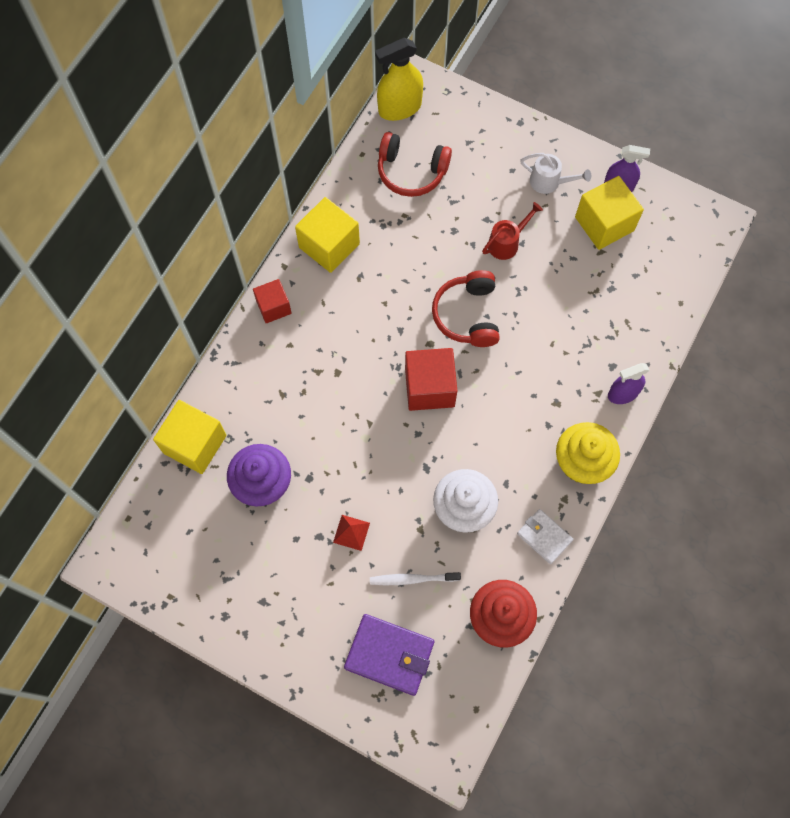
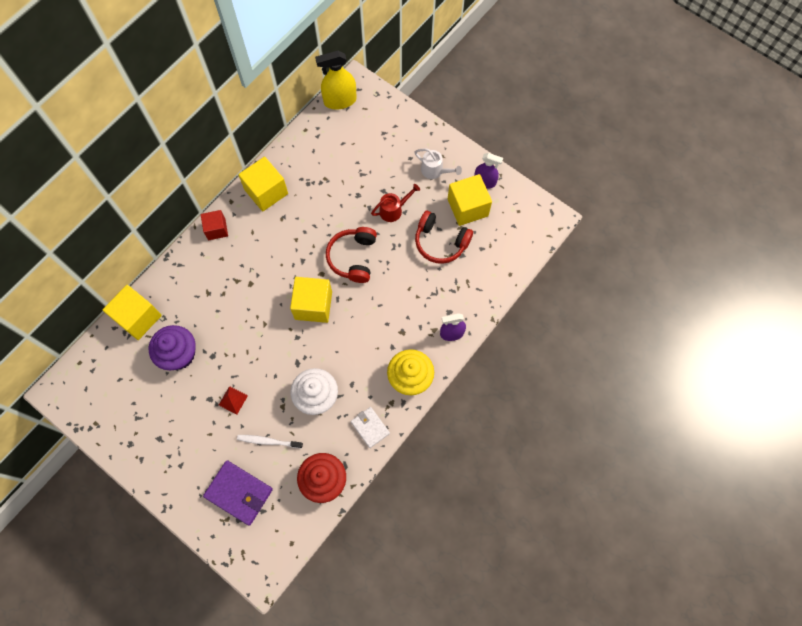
camera: 10 degrees right, 0 degrees up
red headphones [378,132,452,197] -> red headphones moved to [415,211,473,264]
red cube [405,348,457,411] -> yellow cube [290,277,332,323]

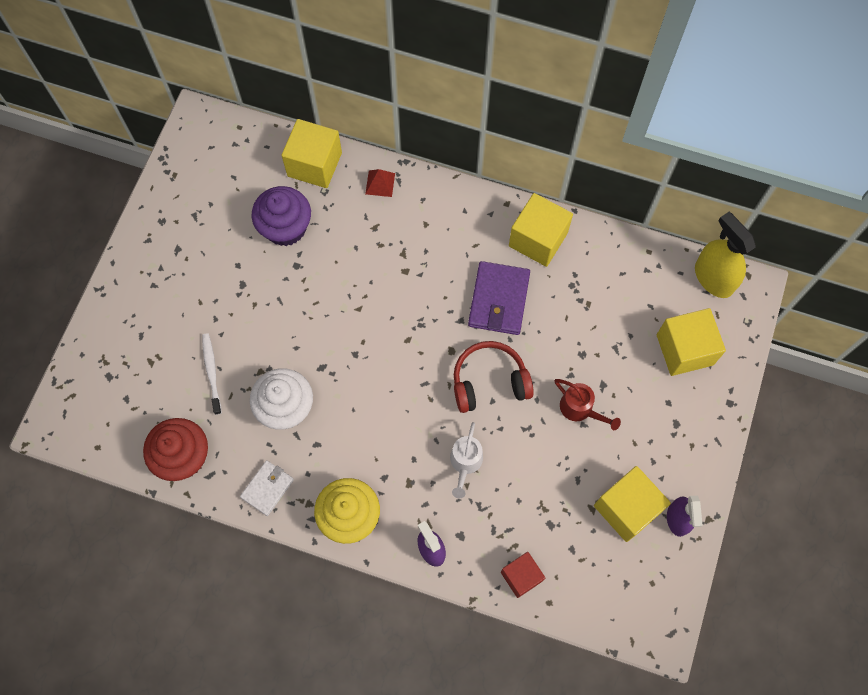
camera: 70 degrees right, 0 degrees up
red cube [201,210,228,240] -> red cube moved to [501,552,545,598]
purple wallet [203,460,273,526] -> purple wallet moved to [468,261,530,335]
red pyramid [219,386,248,414] -> red pyramid moved to [365,169,395,197]
yellow cube [290,277,332,323] -> yellow cube moved to [657,308,726,376]
white watering can [414,148,462,179] -> white watering can moved to [450,422,483,498]
red headphones [415,211,473,264] -> none

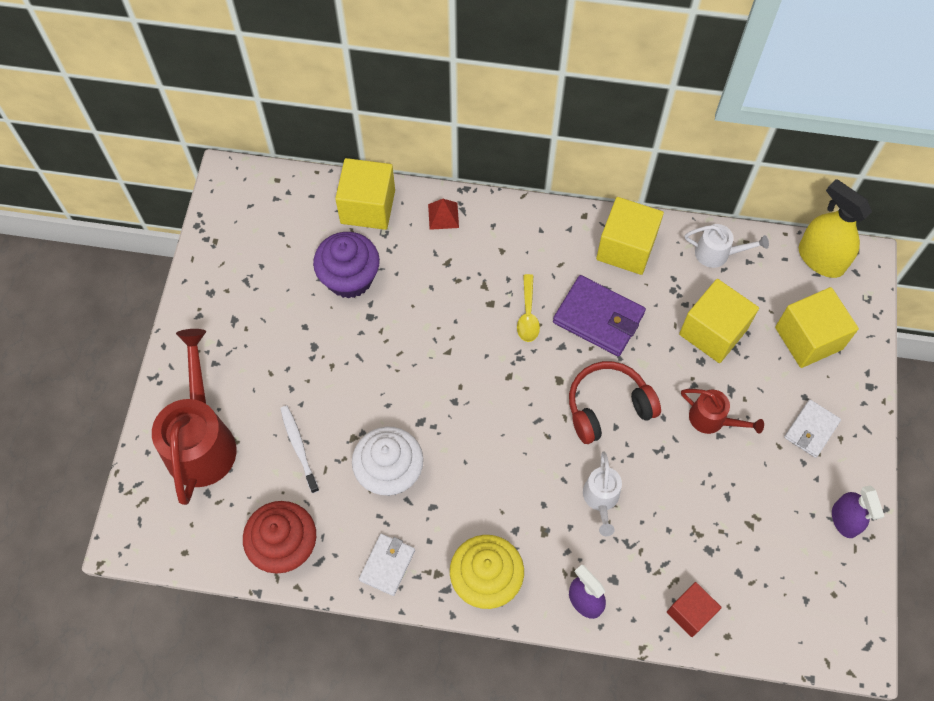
camera: 10 degrees left, 5 degrees down
purple wallet [468,261,530,335] -> purple wallet turned 60 degrees counterclockwise [553,275,646,356]
yellow cube [594,466,671,542] -> yellow cube moved to [679,279,759,363]
none -> red watering can [152,329,237,505]
none -> yellow spoon [517,274,540,342]
none -> white watering can [685,224,769,268]
none -> white wallet [784,399,841,458]

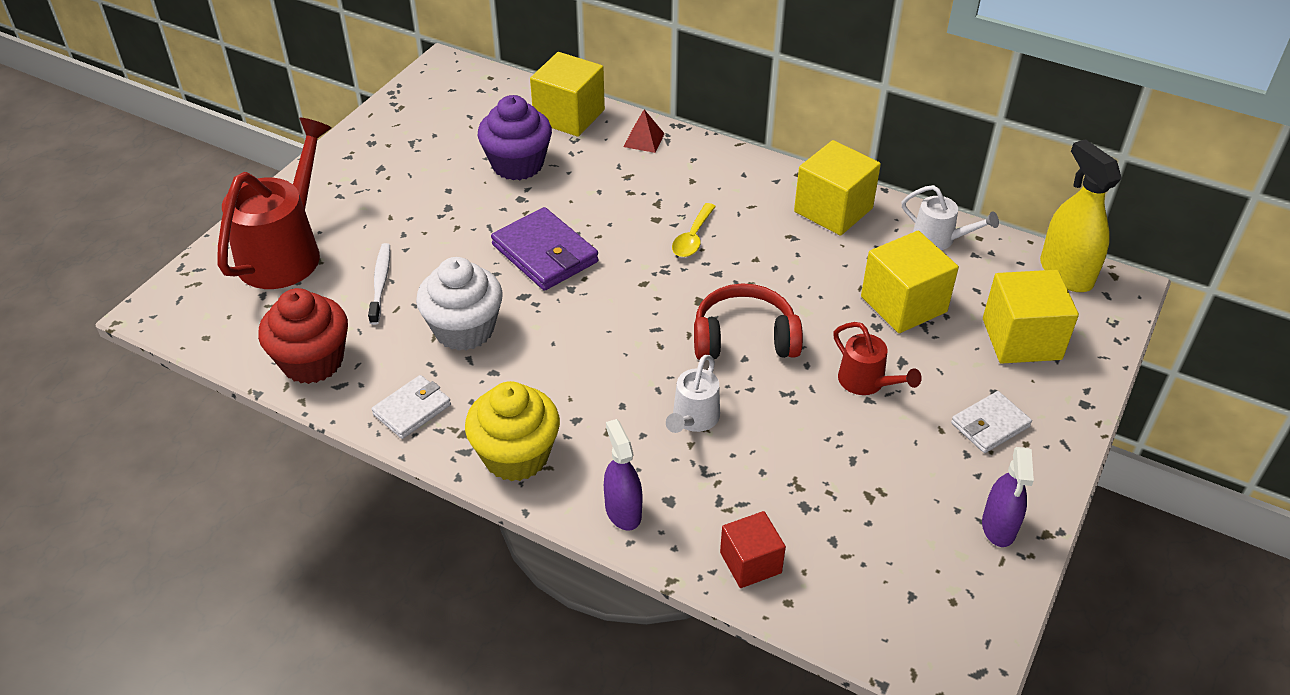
camera: 20 degrees right, 20 degrees down
purple wallet [553,275,646,356] -> purple wallet moved to [491,207,599,291]

